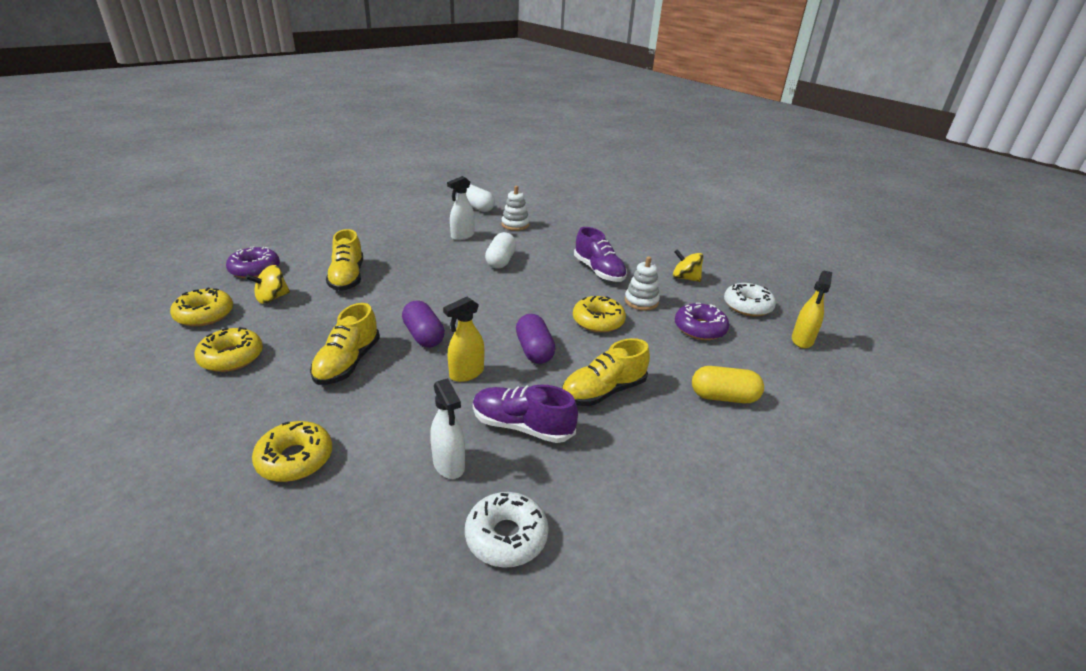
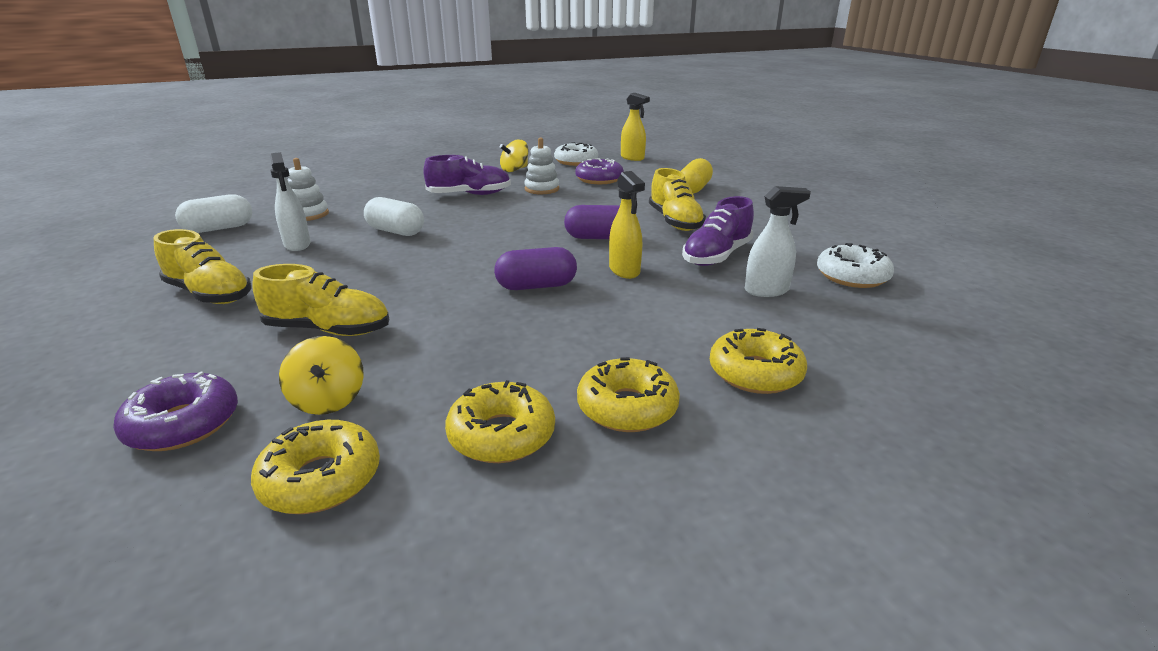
camera: 70 degrees left, 5 degrees down
yellow shoe [310,303,380,385] -> yellow shoe moved to [154,229,251,304]
yellow donut [573,296,626,333] -> yellow donut moved to [577,357,680,432]

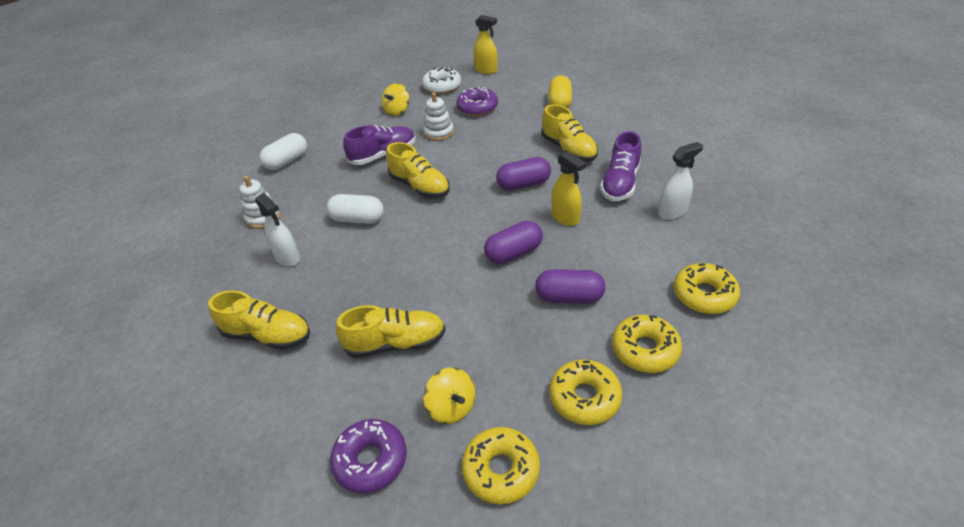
camera: 15 degrees left, 15 degrees up
white capsule [175,194,252,233] -> white capsule moved to [260,133,307,170]
white donut [817,243,894,288] -> none
none -> yellow shoe [386,142,450,198]
none -> purple capsule [535,269,606,304]

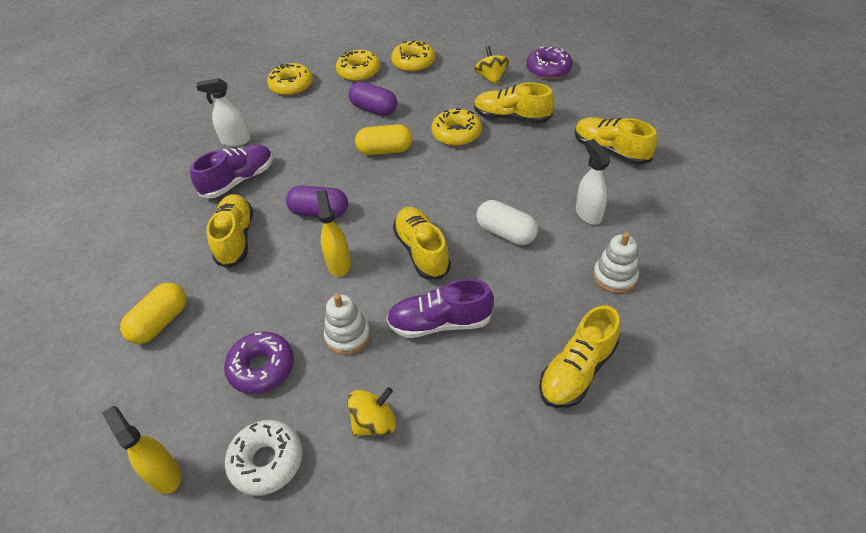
camera: 155 degrees left, 5 degrees up
white capsule [260,133,307,170] -> yellow shoe [539,306,620,408]
yellow donut [462,427,540,504] -> yellow donut moved to [431,108,482,146]
purple capsule [484,221,543,264] -> yellow capsule [355,124,413,155]
yellow spray bottle [552,151,586,226] -> yellow spray bottle moved to [316,190,351,277]

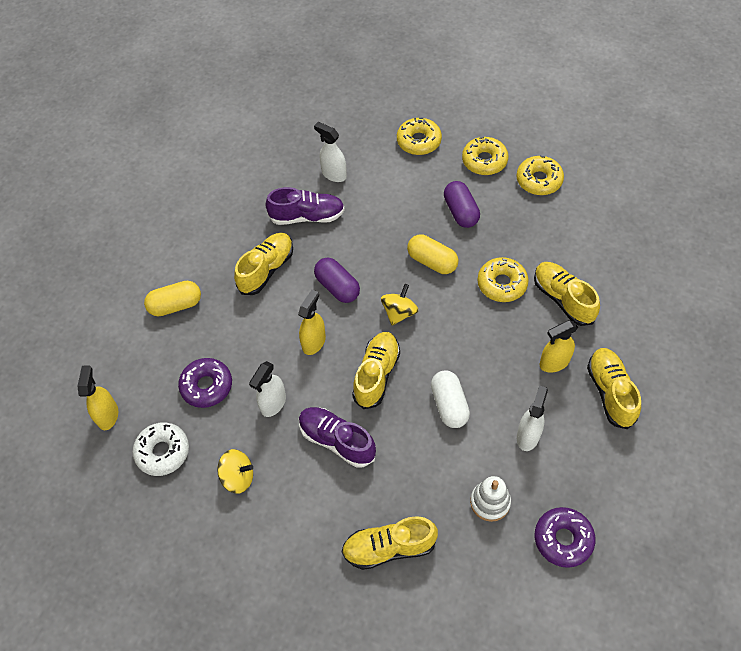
camera: 40 degrees right, 10 degrees up
white stacking toy [324,294,370,355] -> white spray bottle [249,361,286,417]
yellow spinning top [474,46,509,85] -> yellow spinning top moved to [381,284,418,326]
purple donut [527,47,573,79] -> purple donut moved to [535,507,596,568]
none -> yellow spray bottle [540,320,578,373]

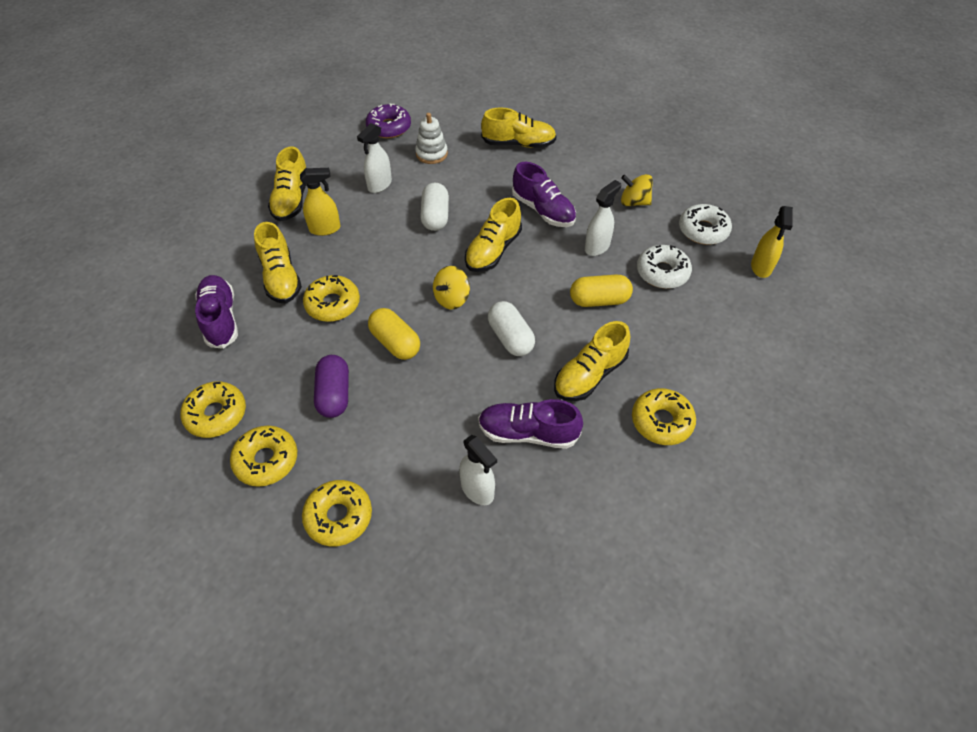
camera: 170 degrees left, 5 degrees down
yellow capsule [144,281,201,317] -> yellow capsule moved to [570,274,633,307]
purple donut [178,358,232,408] -> white donut [637,245,692,289]
yellow spray bottle [298,290,326,355] -> none
purple capsule [314,258,360,303] -> white capsule [488,301,535,356]
none -> purple shoe [195,275,238,349]
none -> yellow donut [632,388,696,445]

